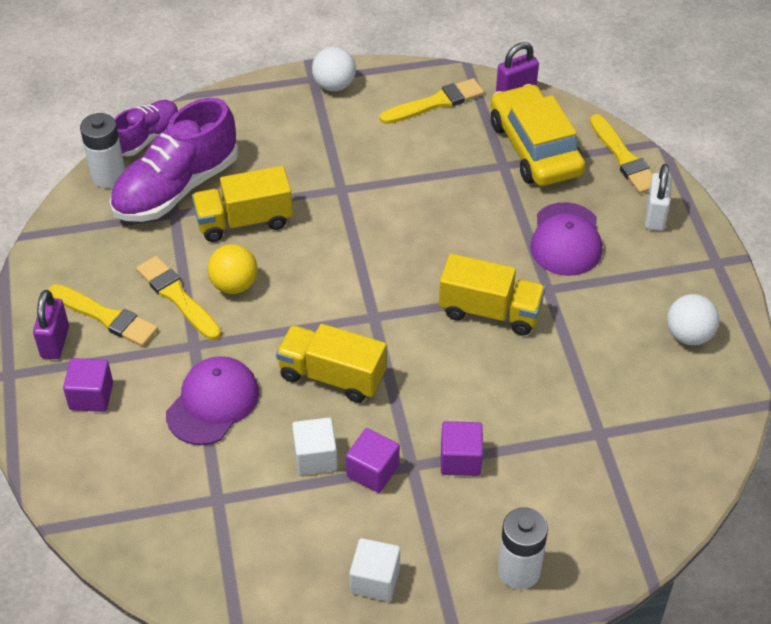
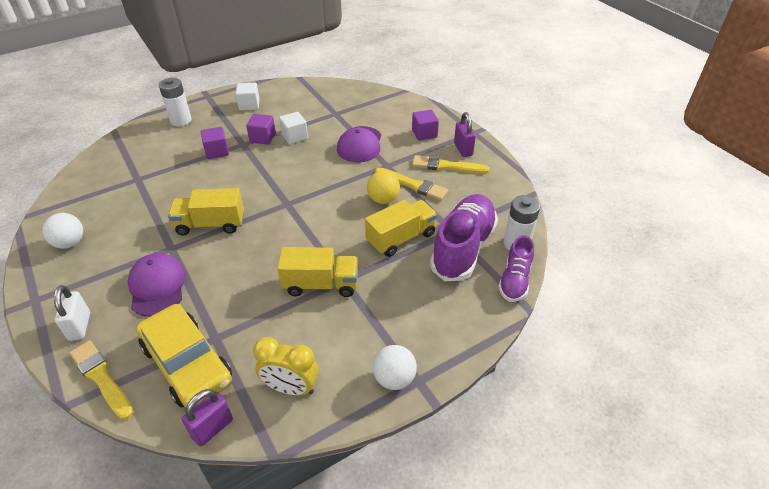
camera: 160 degrees right, 5 degrees down
yellow truck [276,324,387,403] -> yellow truck moved to [277,247,358,297]
yellow brush [380,78,484,124] -> yellow clock [253,337,318,395]

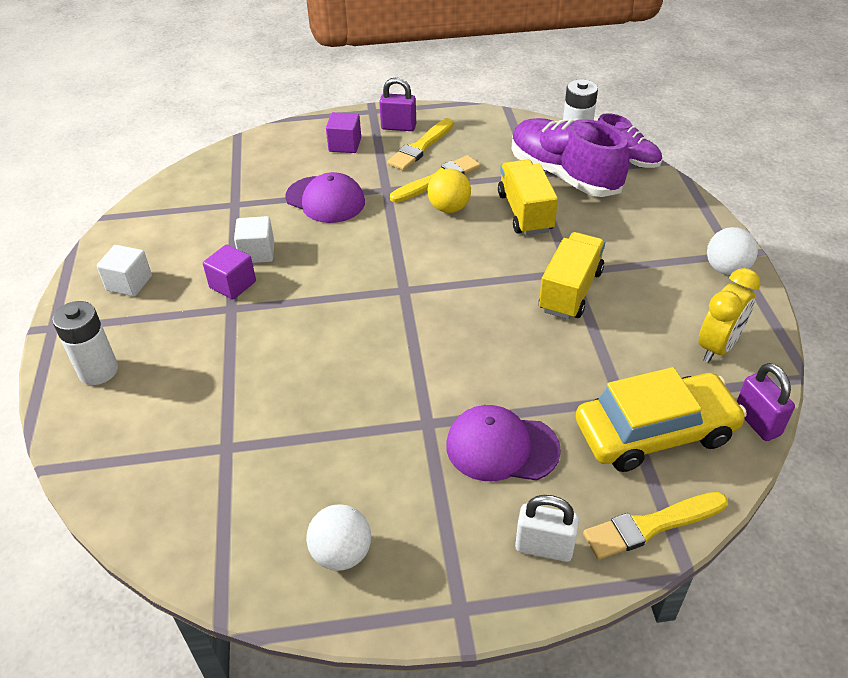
camera: 65 degrees left, 0 degrees up
yellow truck [168,188,244,236] -> none
purple cube [201,127,229,159] -> none

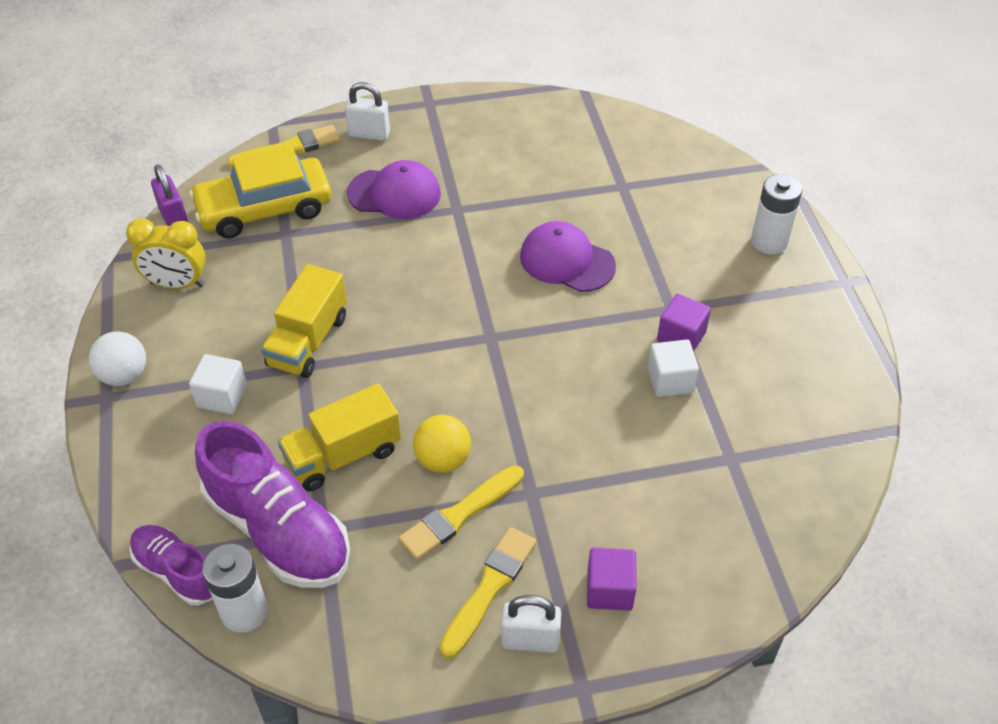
camera: 175 degrees right, 5 degrees up
white cube [97,245,152,296] -> white cube moved to [189,354,247,414]
purple cap [285,172,365,223] -> purple cap moved to [520,221,616,292]
white ball [306,504,371,571] -> none
purple padlock [379,77,416,131] -> white padlock [501,595,561,653]
yellow truck [498,159,558,235] -> yellow truck turned 75 degrees clockwise [278,384,401,491]
yellow clock [698,268,760,363] -> yellow clock turned 120 degrees counterclockwise [126,218,206,289]

